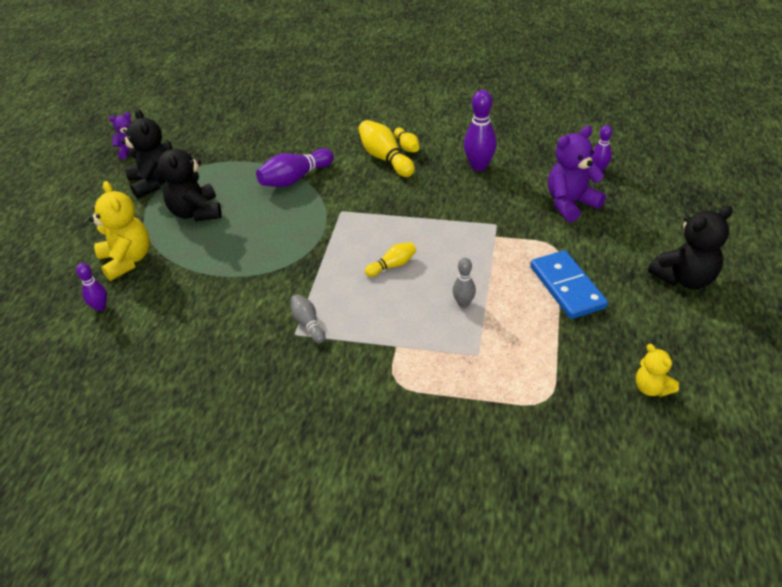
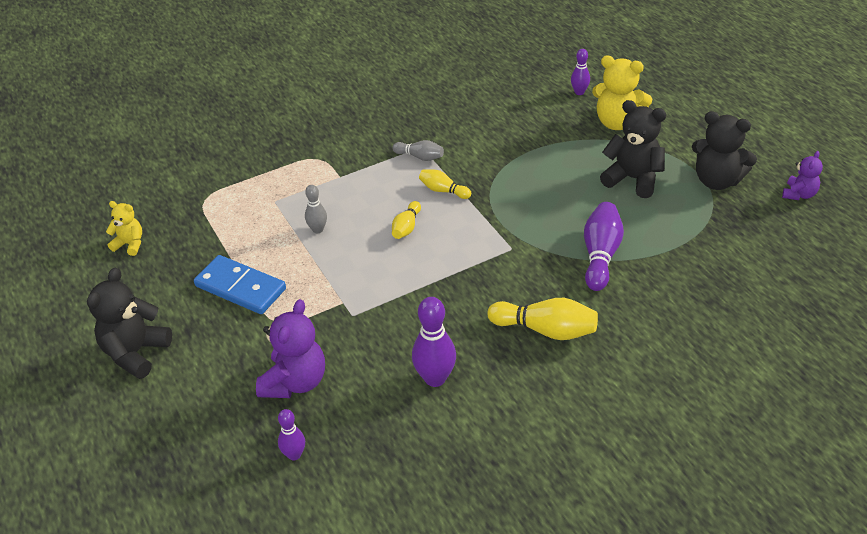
camera: 140 degrees right, 0 degrees up
yellow bowling pin [394,128,419,152] -> yellow bowling pin moved to [419,169,471,199]

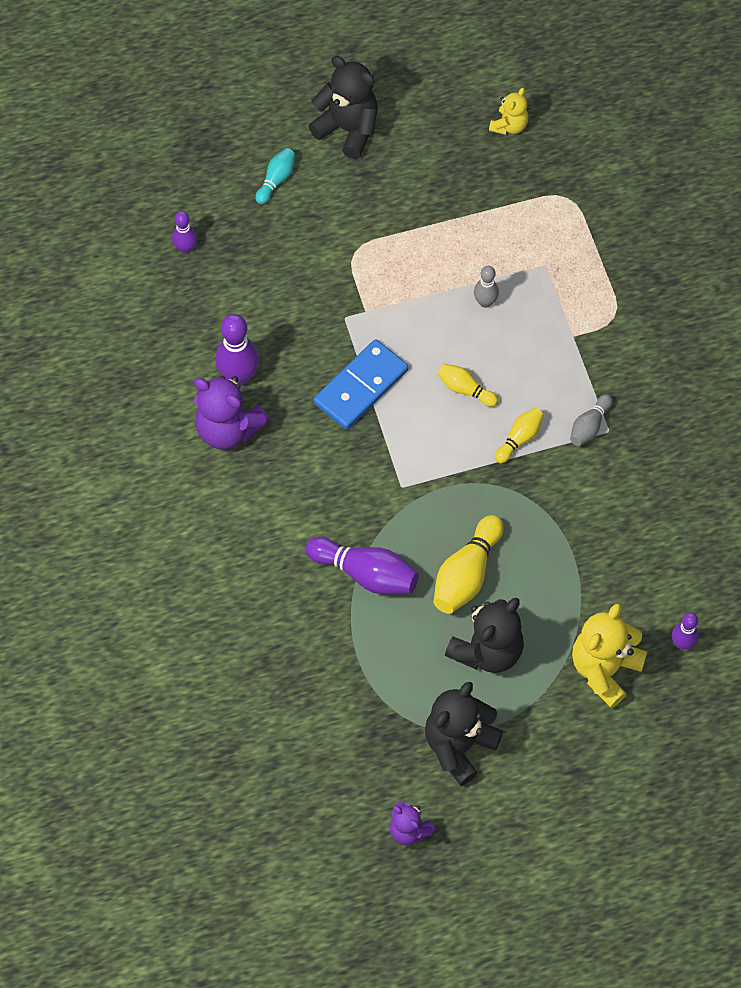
camera: 100 degrees right, 20 degrees up
blue domino [194,255,286,314] -> blue domino moved to [313,339,409,430]
purple teddy bear [256,299,325,398] -> purple teddy bear moved to [194,376,270,450]
yellow bowling pin [487,298,598,340] -> yellow bowling pin moved to [433,515,504,614]
none -> turquoise bowling pin [255,148,295,204]

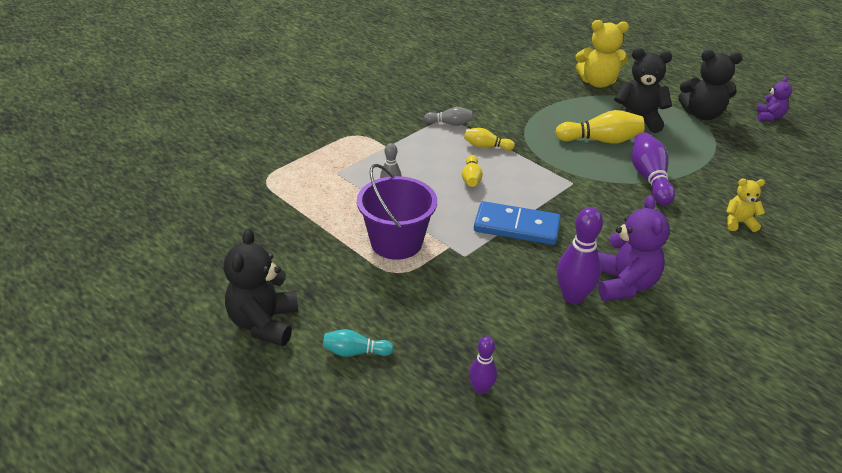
camera: 120 degrees left, 25 degrees down
yellow teddy bear [489,88,528,135] -> yellow teddy bear moved to [726,179,765,232]
purple bowling pin [672,613,699,650] -> none
none -> purple bucket [357,164,437,260]

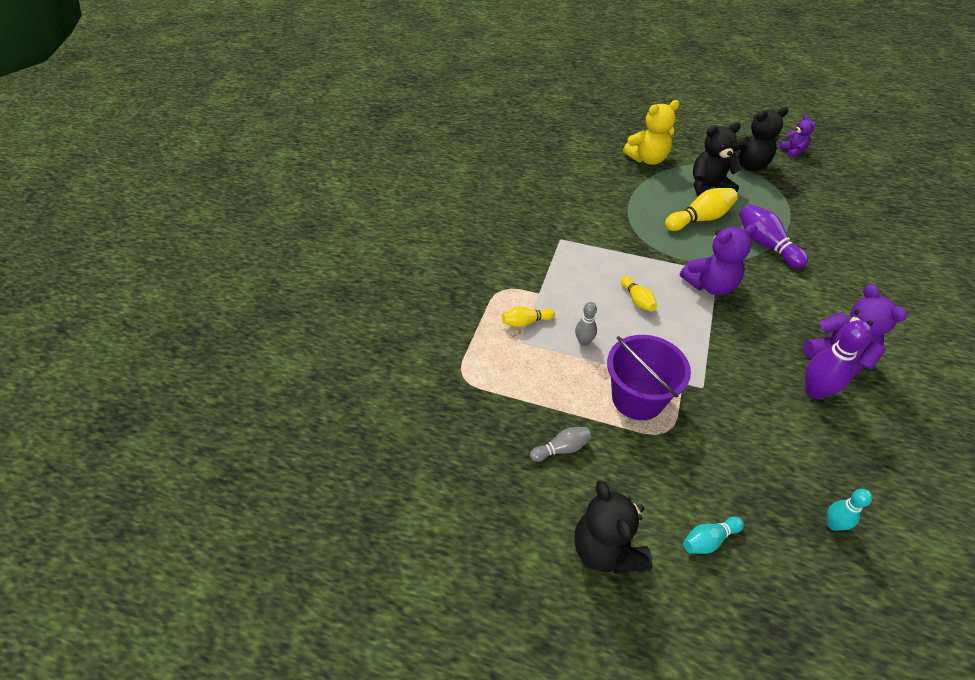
camera: 25 degrees left, 10 degrees up
grey bowling pin [424,107,473,126] -> grey bowling pin moved to [530,427,591,462]
yellow bowling pin [464,128,515,151] -> yellow bowling pin moved to [502,307,555,327]
purple bowling pin [469,336,497,394] -> turquoise bowling pin [827,489,872,531]
blue domino [474,201,561,245] -> none
yellow teddy bear [726,179,765,232] -> none
none -> purple teddy bear [680,224,757,295]

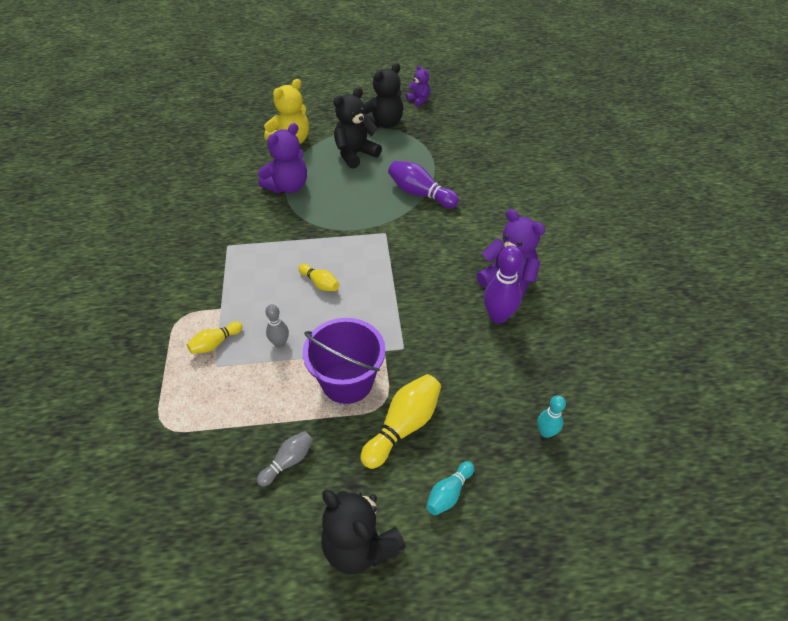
camera: 25 degrees left, 0 degrees up
yellow bowling pin [665,188,738,231] -> yellow bowling pin moved to [360,374,441,469]
purple teddy bear [680,224,757,295] -> purple teddy bear moved to [258,123,307,193]

